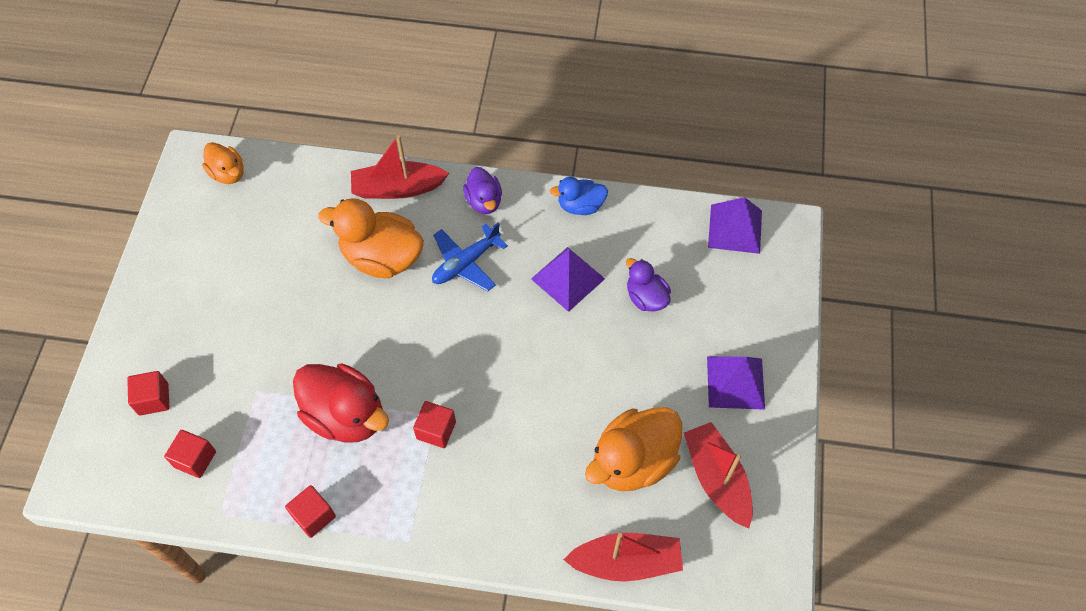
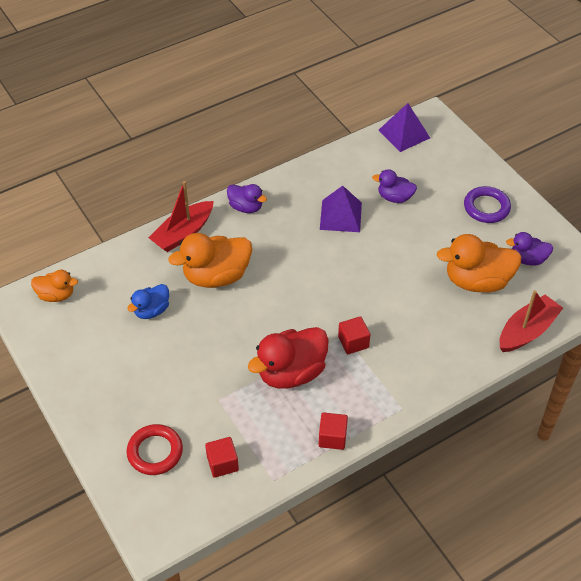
camera: 40 degrees left, 10 degrees down
red cube [127,371,170,416] -> red ring [127,424,183,475]
red duck [293,363,389,443] -> red duck turned 150 degrees clockwise [248,327,329,389]
blue plane [432,223,508,292] -> none
blue duck [550,177,608,215] -> blue duck moved to [127,284,169,319]
orange duck [585,407,682,491] -> orange duck turned 75 degrees clockwise [437,234,522,293]
red boat [684,422,753,529] -> purple duck [506,232,553,265]
purple pyramid [707,357,765,410] -> purple ring [464,186,511,223]

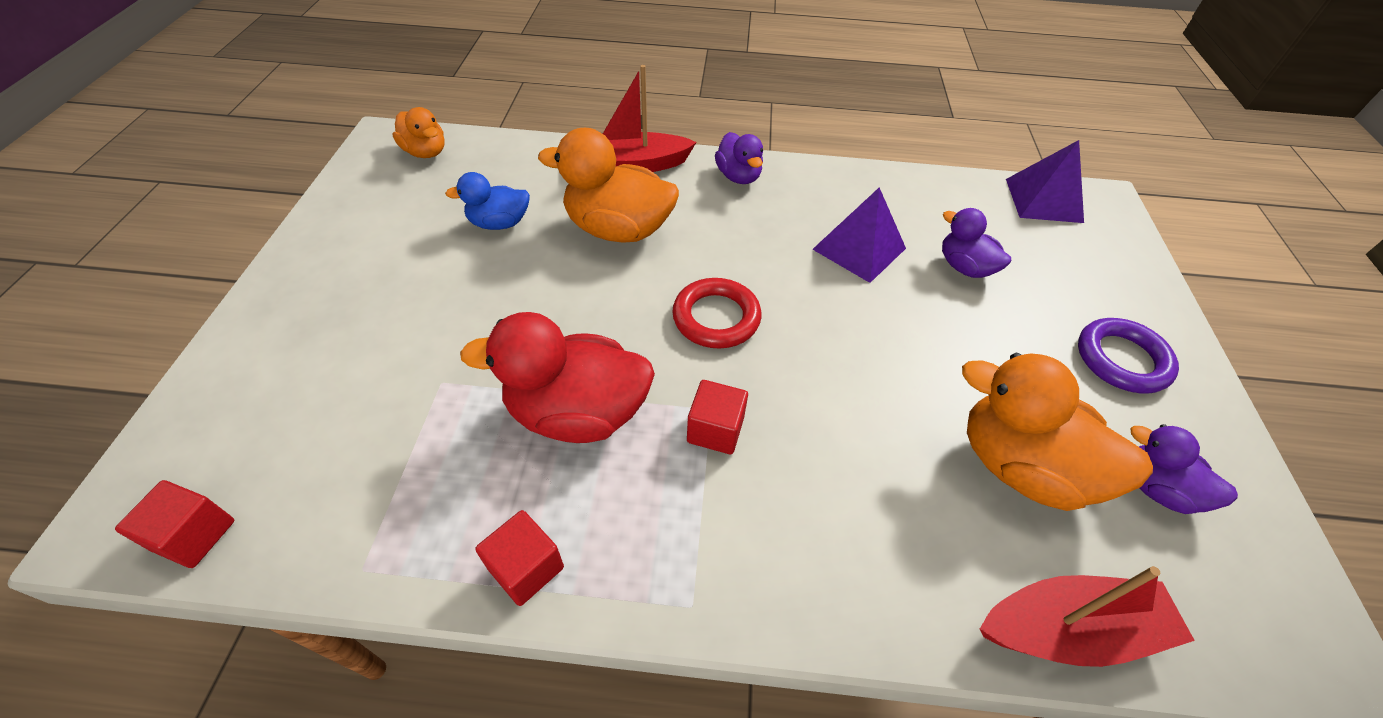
camera: 35 degrees right, 0 degrees up
red ring [127,424,183,475] -> red ring moved to [672,278,762,349]
red cube [205,437,239,478] -> red cube moved to [115,480,234,568]

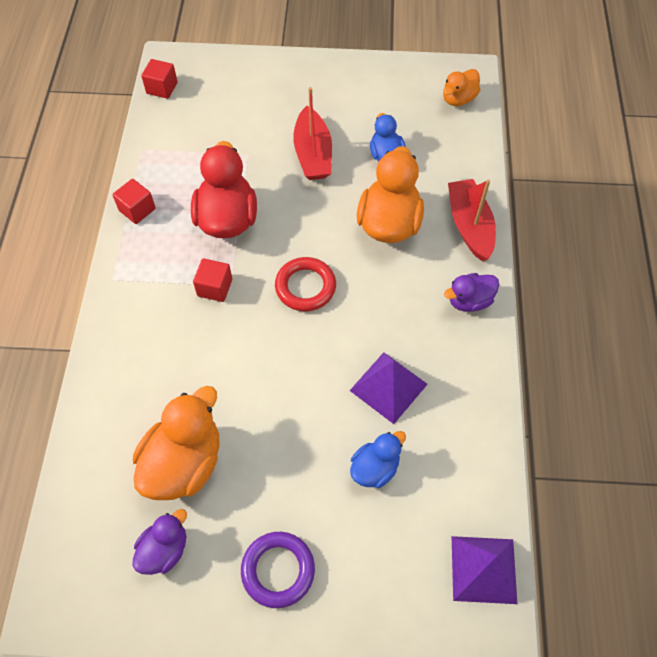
camera: 90 degrees right, 10 degrees up
purple duck [942,208,1011,278] -> blue duck [350,431,406,488]
red boat [980,566,1195,667] -> red boat moved to [293,87,332,180]

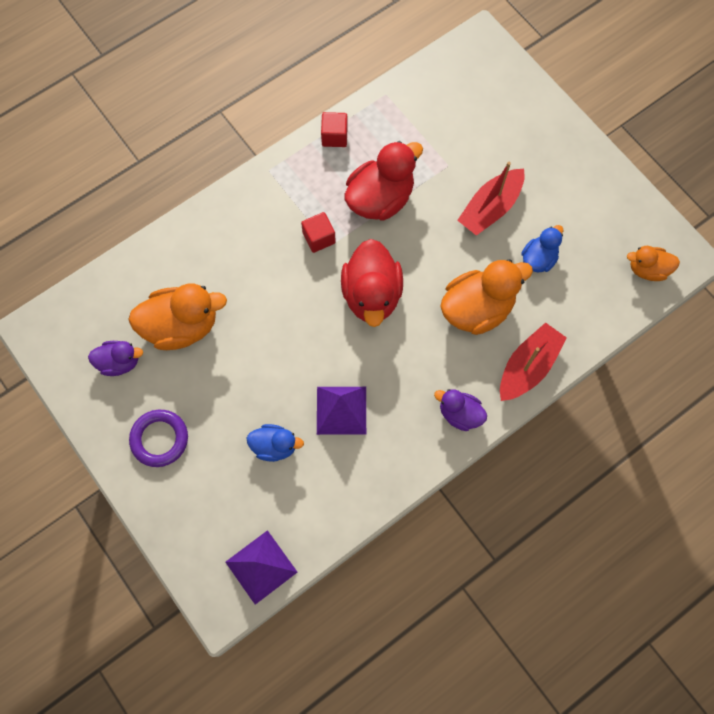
camera: 50 degrees right, 10 degrees up
red cube [141,59,178,99] -> none
red ring [275,257,336,311] -> red duck [341,239,403,327]

